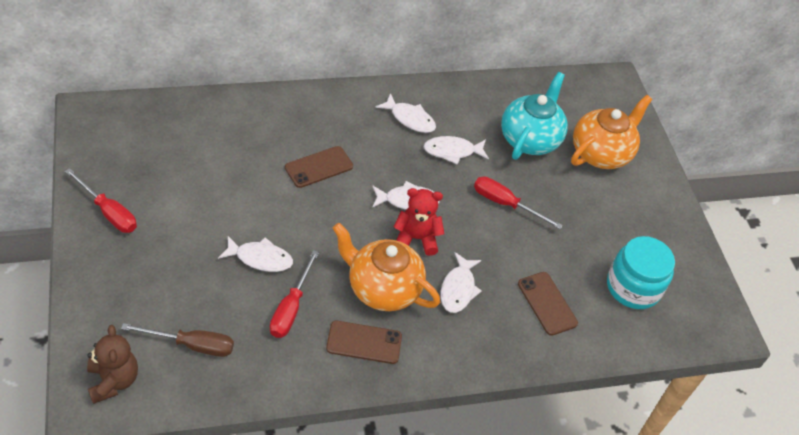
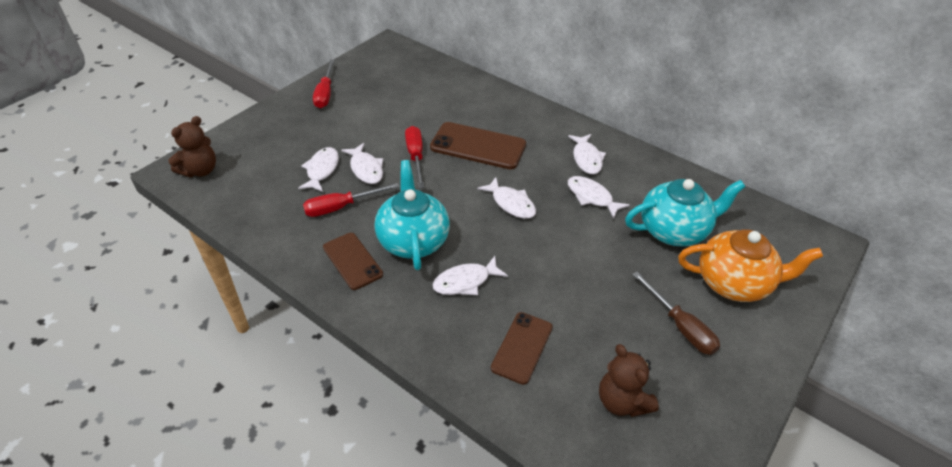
camera: 55 degrees right, 5 degrees down
brown screwdriver [121,323,234,357] -> brown screwdriver moved to [632,272,720,355]
brown phone [285,146,353,188] -> brown phone [430,122,526,169], size x1.55
orange teapot [332,223,440,311] -> turquoise teapot [375,160,450,270]
red teddy bear [393,188,444,256] -> none
red screwdriver [474,176,563,229] -> red screwdriver moved to [405,126,425,188]
turquoise jar [607,236,675,309] -> brown teddy bear [599,344,659,417]
none -> white fish [298,147,339,192]

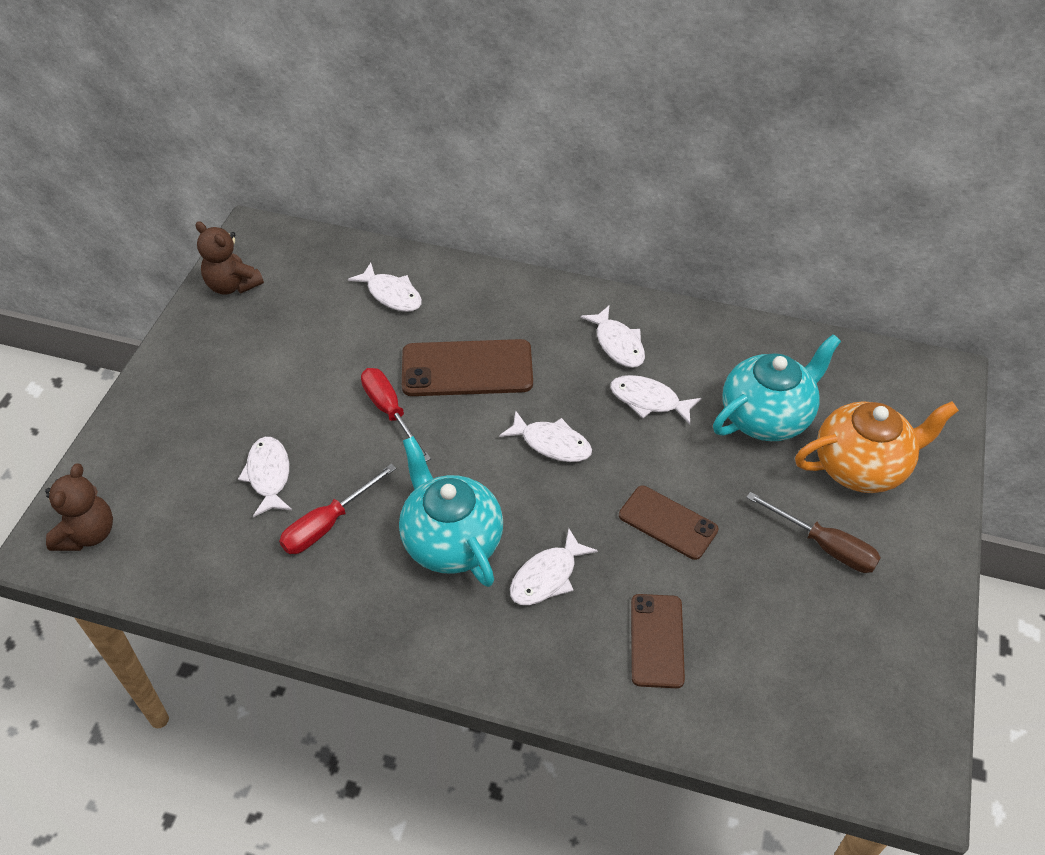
camera: 20 degrees left, 5 degrees up
red screwdriver [313,59,334,108] -> none
brown phone [323,233,383,290] -> brown phone moved to [619,486,718,560]
white fish [341,143,383,184] -> white fish moved to [348,262,422,312]
brown teddy bear [599,344,659,417] -> brown teddy bear moved to [196,221,264,295]

